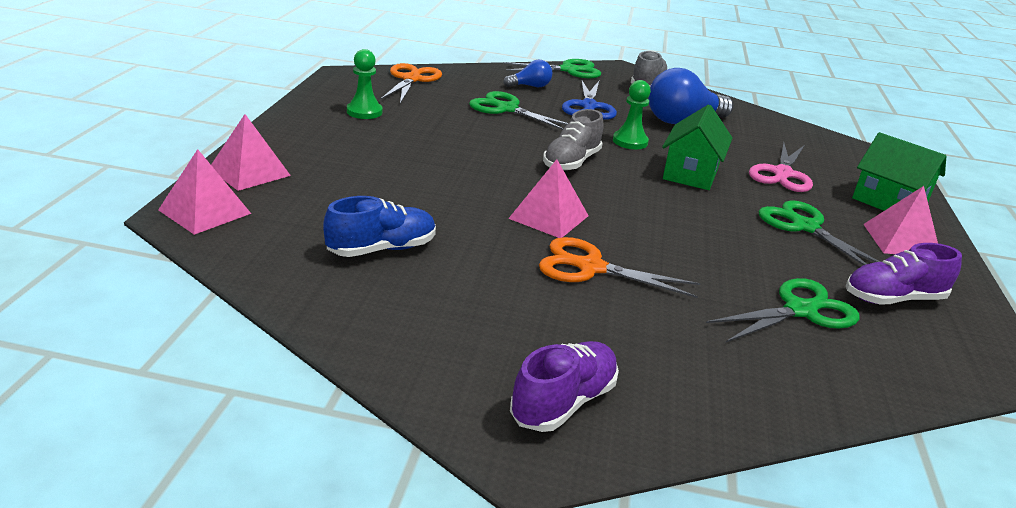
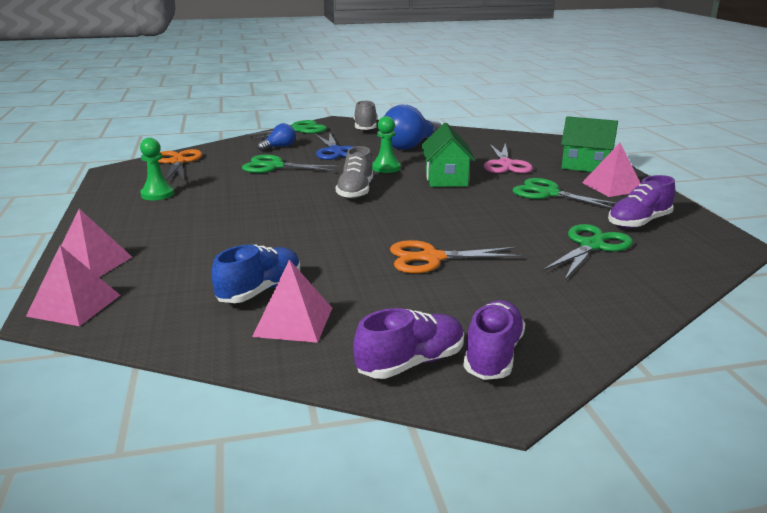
camera: 20 degrees left, 5 degrees down
pink pyramid [508,159,589,238] -> pink pyramid moved to [252,260,332,343]
none -> purple shoe [353,308,464,379]

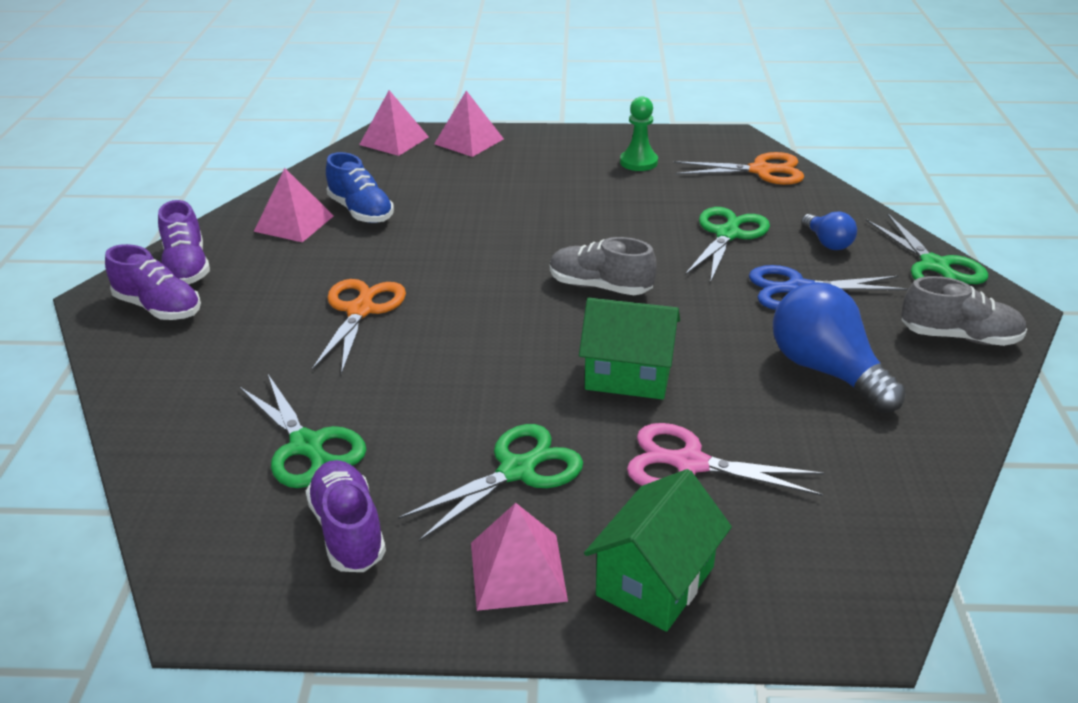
camera: 105 degrees right, 10 degrees up
green pawn [372,116,401,173] -> none

